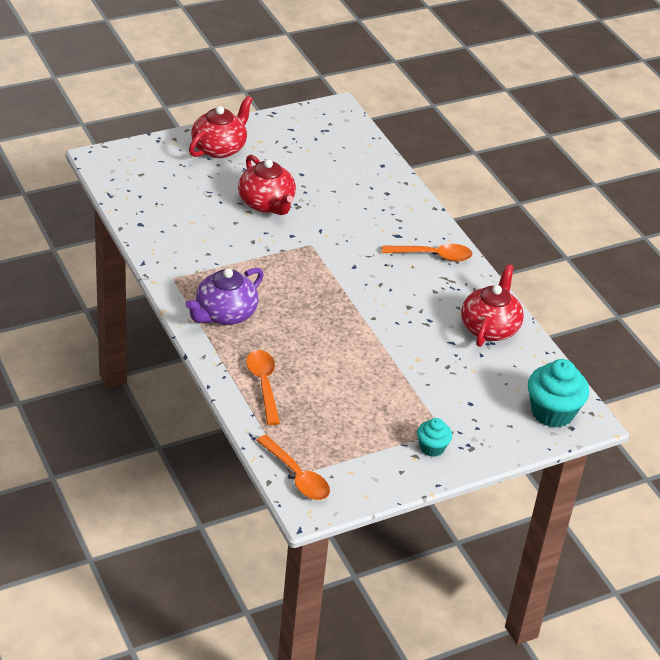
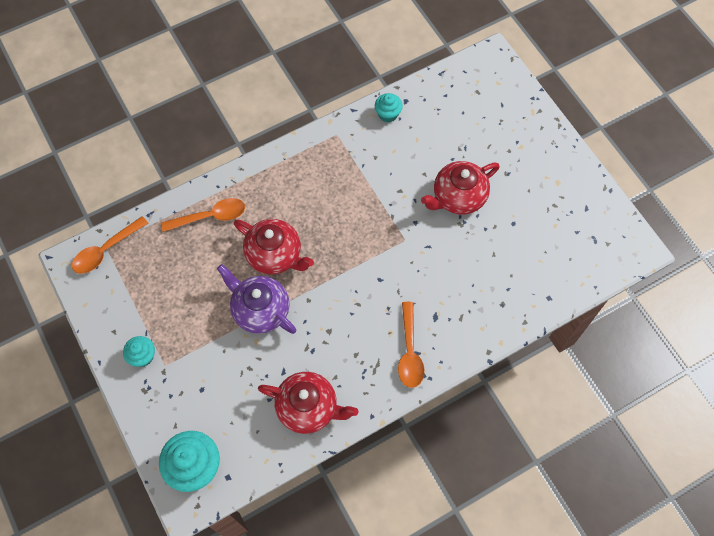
camera: 90 degrees right, 25 degrees up
purple teapot [185,268,264,325] -> purple teapot moved to [217,264,296,334]
red teapot [189,96,253,158] -> red teapot moved to [234,219,314,274]
none -> turquoise cupcake [375,93,403,123]

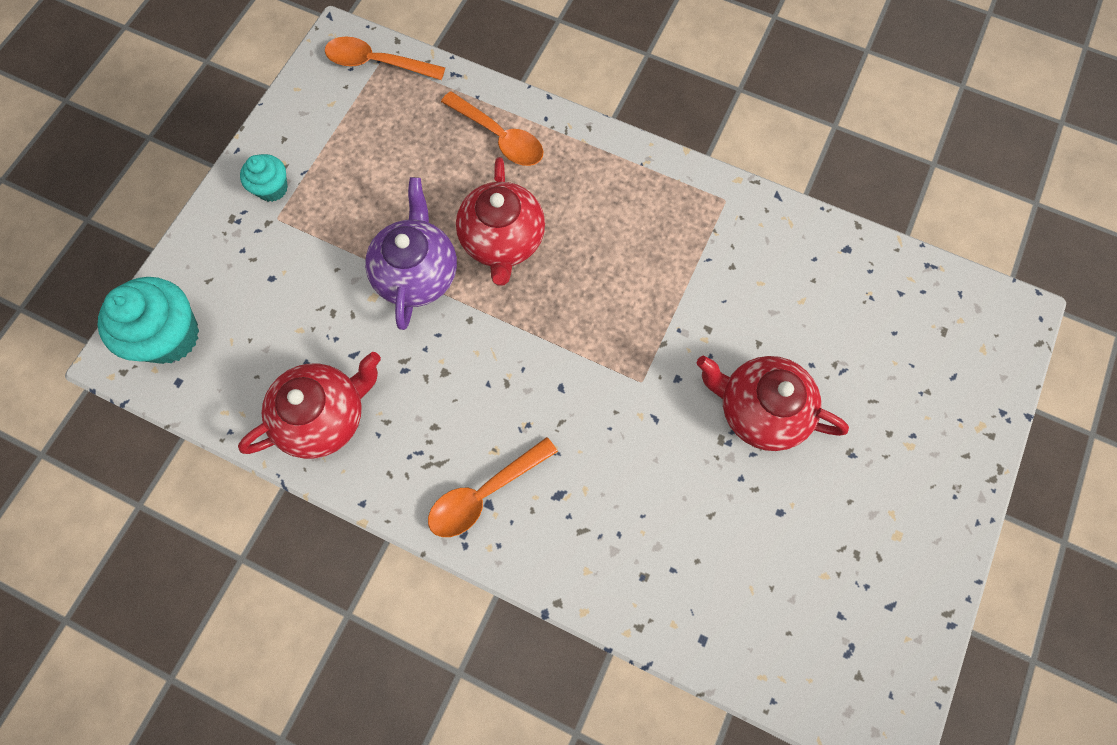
camera: 55 degrees right, 5 degrees up
red teapot [258,372,358,434] -> red teapot turned 105 degrees counterclockwise [238,352,381,459]
turquoise cupcake [375,93,403,123] -> none

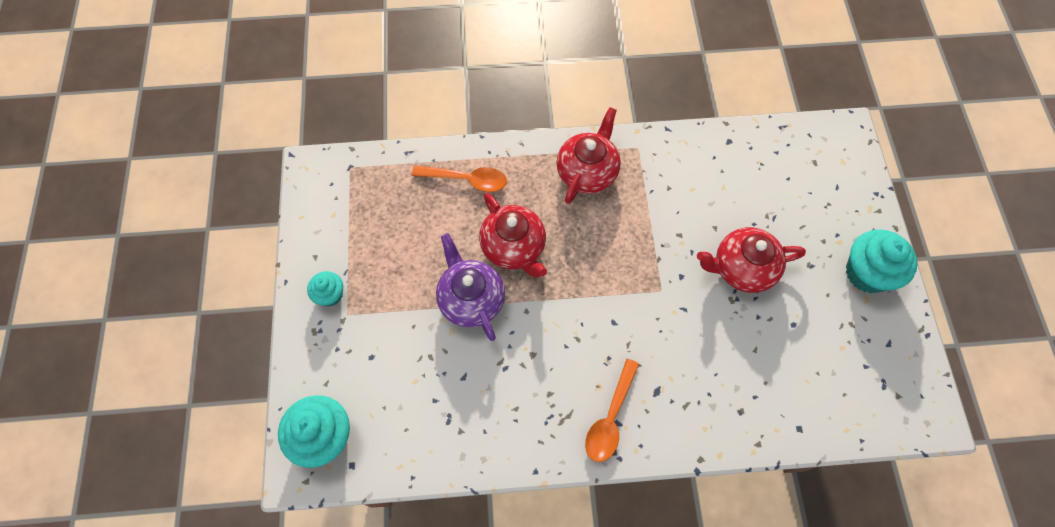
camera: 30 degrees left, 5 degrees down
red teapot [238,352,381,459] -> red teapot moved to [556,107,621,204]
orange spoon [325,37,445,80] -> none
none -> turquoise cupcake [846,229,918,293]

